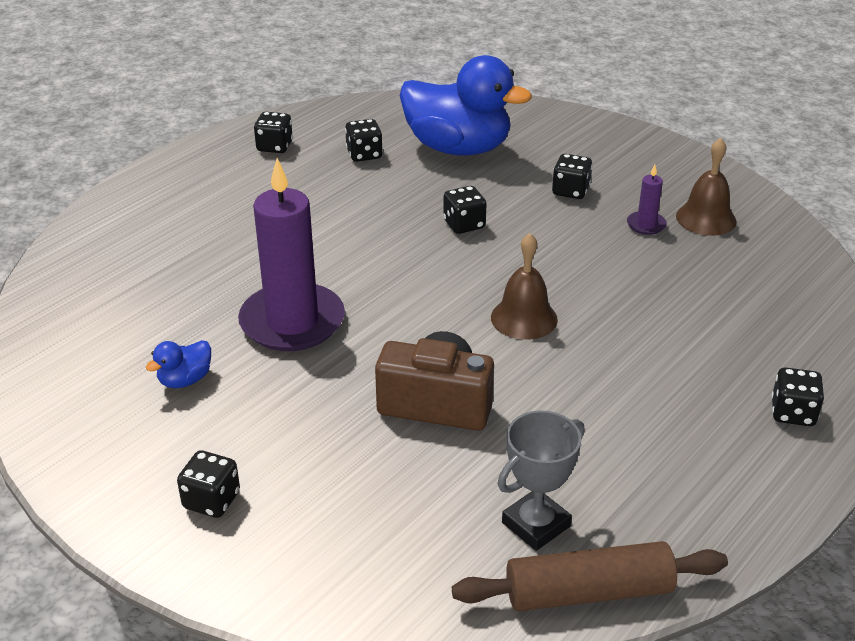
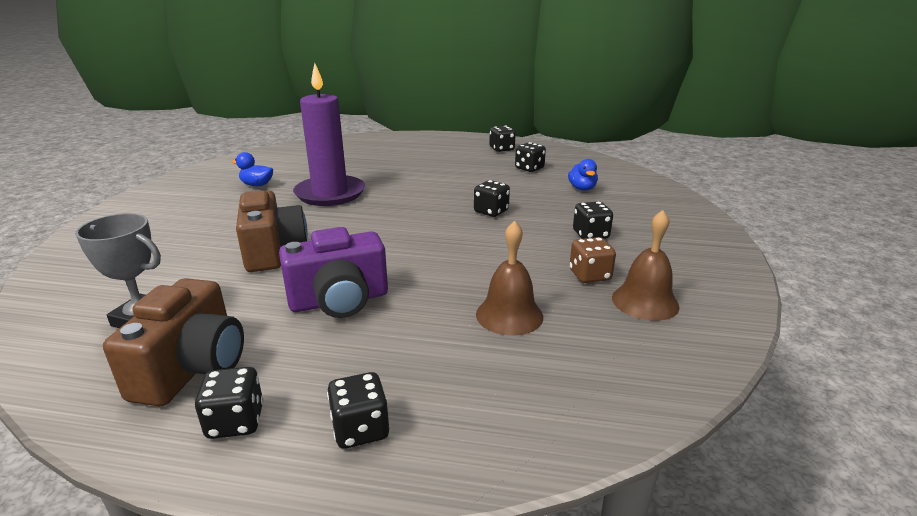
camera: 60 degrees right, 10 degrees down
black dice [177,450,240,518] -> black dice moved to [195,367,264,439]
blue duck [400,55,532,156] -> blue duck [568,159,598,191], size x0.41
brown rolling pin [452,541,728,611] -> none
brown bell [491,233,558,340] -> brown bell moved to [476,221,543,336]
purple candle [627,165,667,235] -> brown dice [569,237,616,283]
none -> brown camera [103,278,244,406]
none -> purple camera [279,227,388,318]

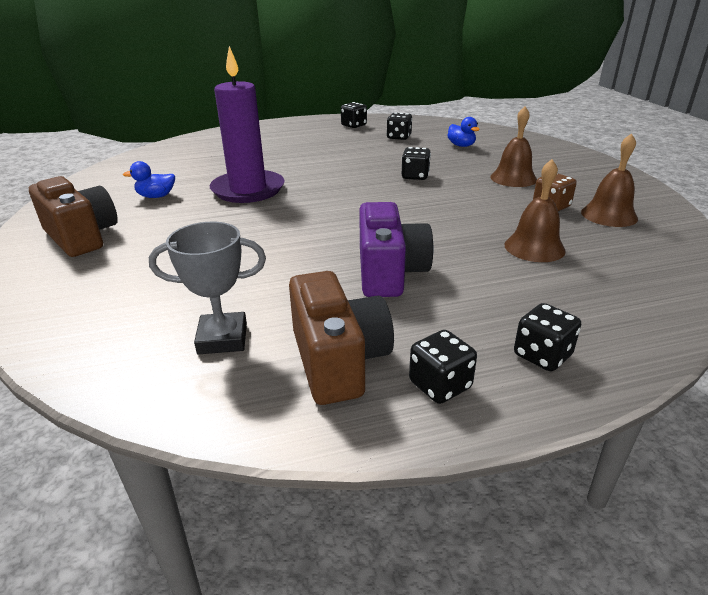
camera: 25 degrees left, 5 degrees up
brown camera [236,191,308,272] -> brown camera moved to [29,176,118,257]
purple camera [279,227,388,318] -> purple camera turned 45 degrees counterclockwise [359,202,434,297]
black dice [573,201,613,239] -> brown bell [490,106,537,187]

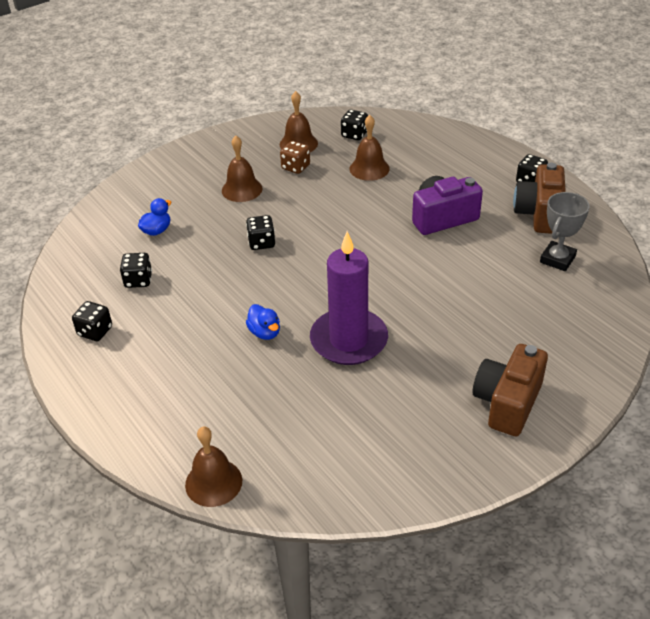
camera: 110 degrees left, 10 degrees up
blue duck [123,161,175,198] -> blue duck moved to [246,304,280,340]
grey trophy [149,222,266,354] -> grey trophy turned 60 degrees clockwise [540,192,590,271]
brown camera [289,271,394,405] -> brown camera turned 45 degrees counterclockwise [513,163,566,234]
black dice [514,303,581,371] -> black dice moved to [341,110,368,140]
none -> brown bell [185,426,242,507]

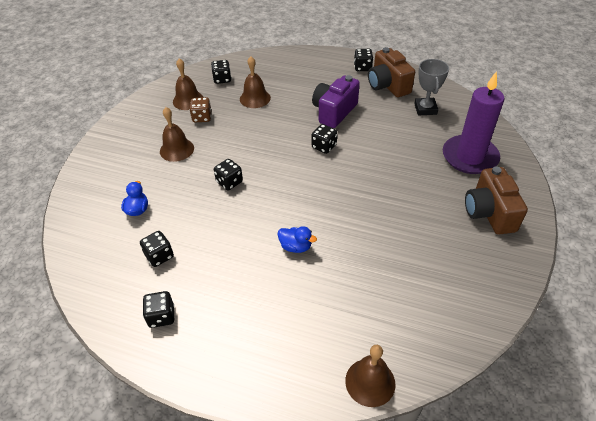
camera: 35 degrees left, 5 degrees up
purple candle [310,231,388,365] -> purple candle moved to [443,71,504,174]
none -> black dice [312,124,337,154]

